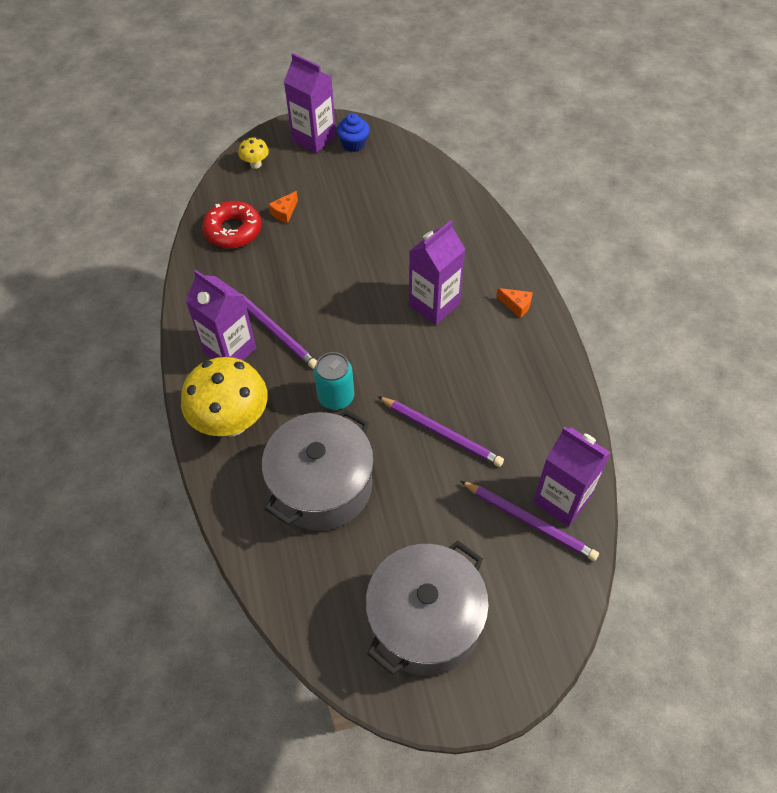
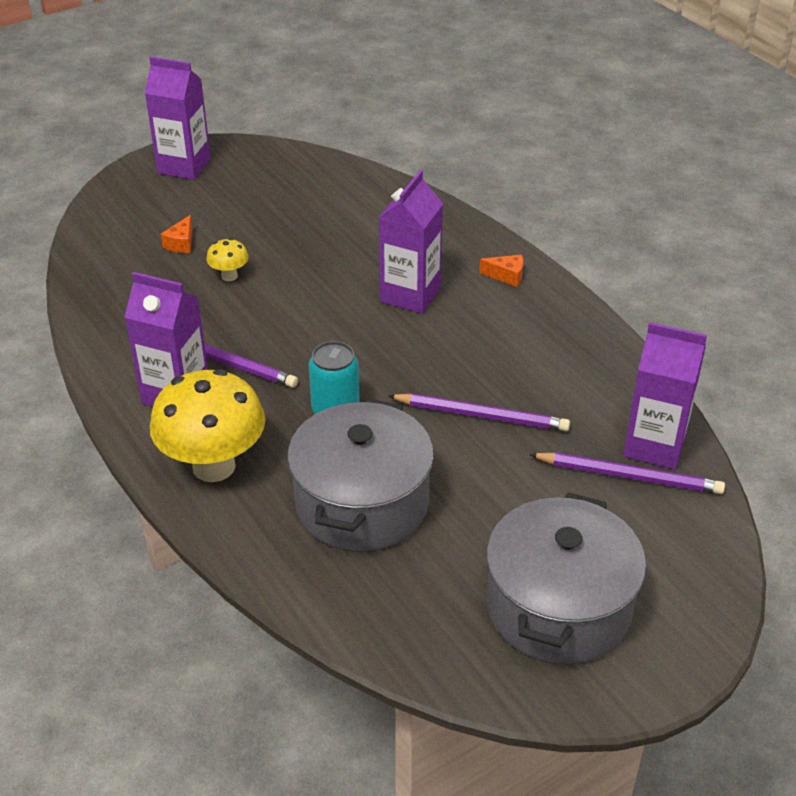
camera: 20 degrees left, 15 degrees down
red donut [202,201,261,248] -> none
yellow mushroom [238,137,269,169] -> yellow mushroom moved to [206,238,249,281]
blue cupcake [337,113,369,152] -> none

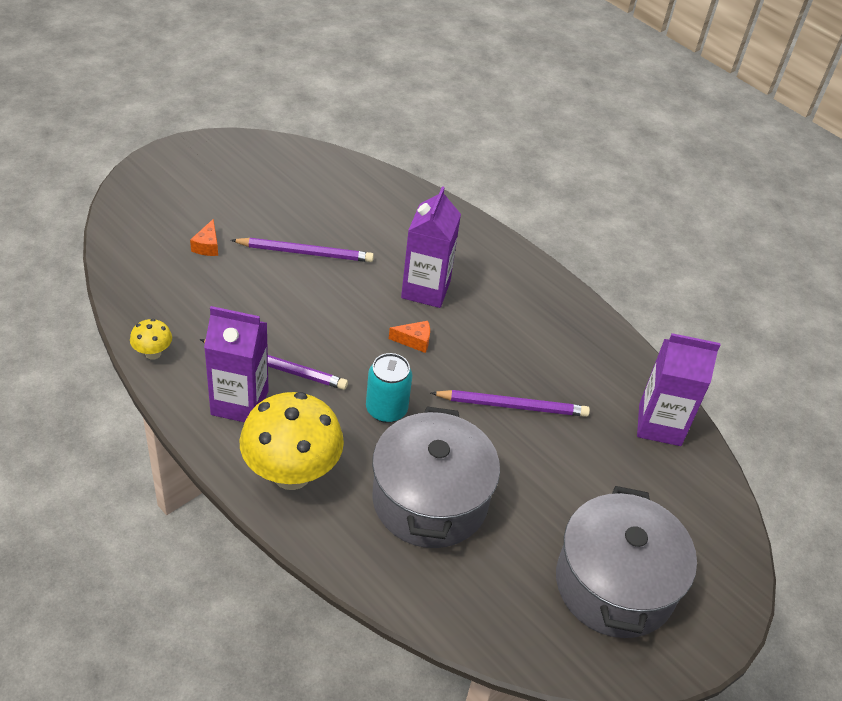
camera: 15 degrees left, 5 degrees up
purple carton [145,57,211,180] -> none
yellow mushroom [206,238,249,281] -> yellow mushroom moved to [130,319,172,360]
orange cheese [479,255,523,287] -> orange cheese moved to [389,321,430,353]
purple pencil [529,453,725,494] -> purple pencil moved to [231,238,374,262]

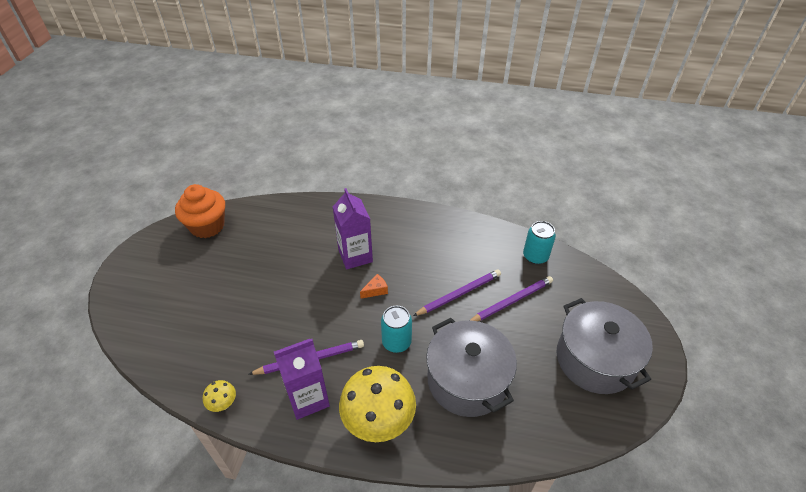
camera: 30 degrees left, 0 degrees up
orange cheese [190,219,218,256] -> none
purple pencil [231,238,374,262] -> purple pencil moved to [469,276,553,321]
purple carton [637,333,720,446] -> turquoise can [523,221,556,264]
none -> orange cupcake [175,184,225,238]

